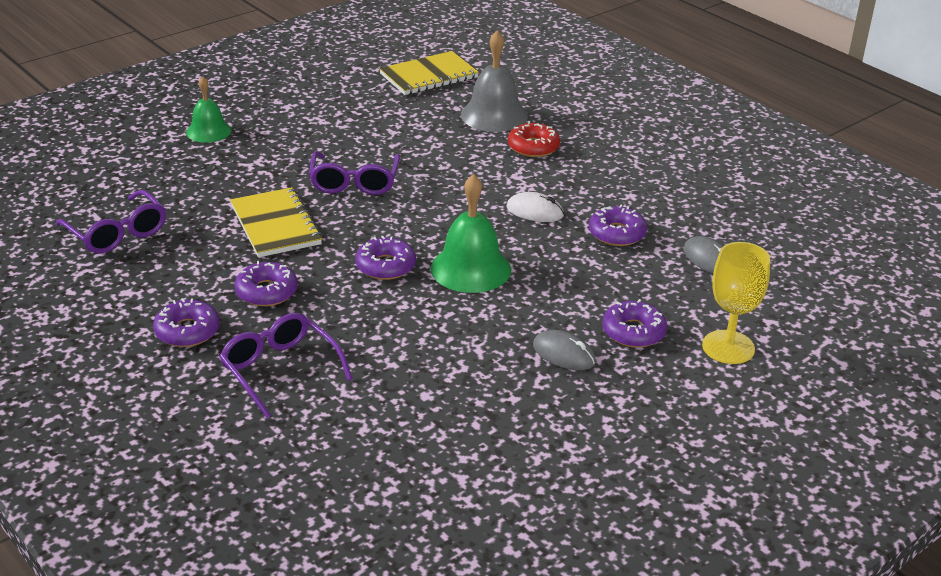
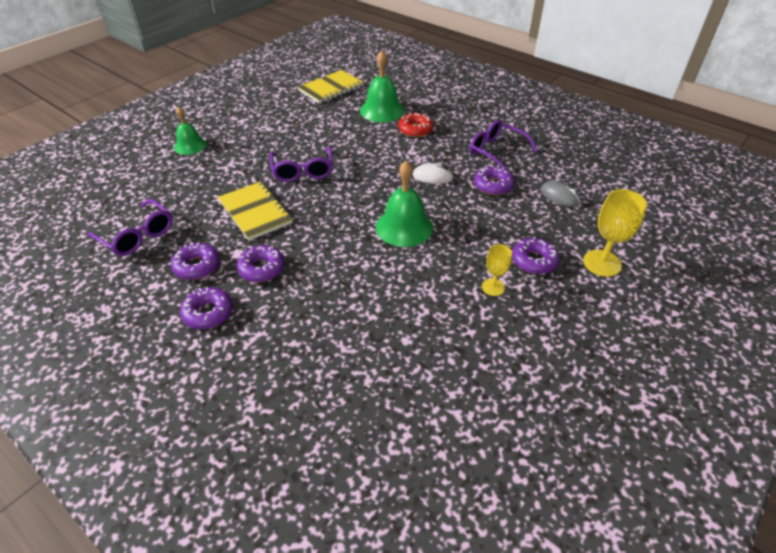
camera: 10 degrees left, 10 degrees up
purple glasses [220,313,352,419] -> purple glasses moved to [470,120,538,173]
purple donut [355,236,416,280] -> purple donut moved to [171,242,220,280]
grey bell [461,30,528,132] -> green bell [360,50,405,122]
grey mouse [533,330,596,370] -> yellow goblet [482,244,512,296]

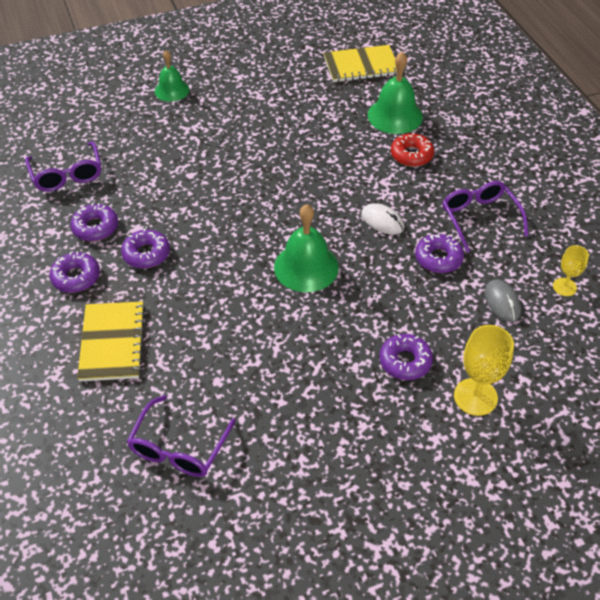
camera: 30 degrees right, 5 degrees up
yellow notebook [218,181,293,241] -> yellow notebook moved to [77,301,146,382]
purple glasses [270,147,333,182] -> purple glasses moved to [127,395,236,477]
yellow goblet [482,244,512,296] -> yellow goblet moved to [553,245,589,296]

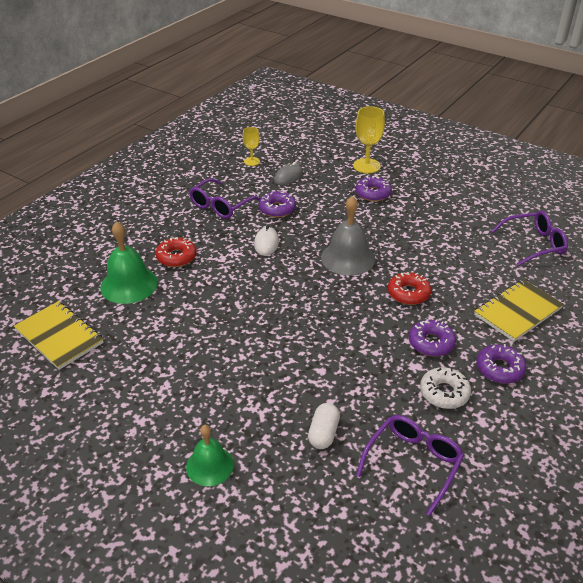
camera: 125 degrees left, 10 degrees down
purple donut [70,203,118,241] -> white donut [420,367,471,409]
green bell [274,204,339,292] -> grey bell [321,196,375,276]
none -> white capsule [308,403,340,449]
none -> red donut [388,272,431,305]

